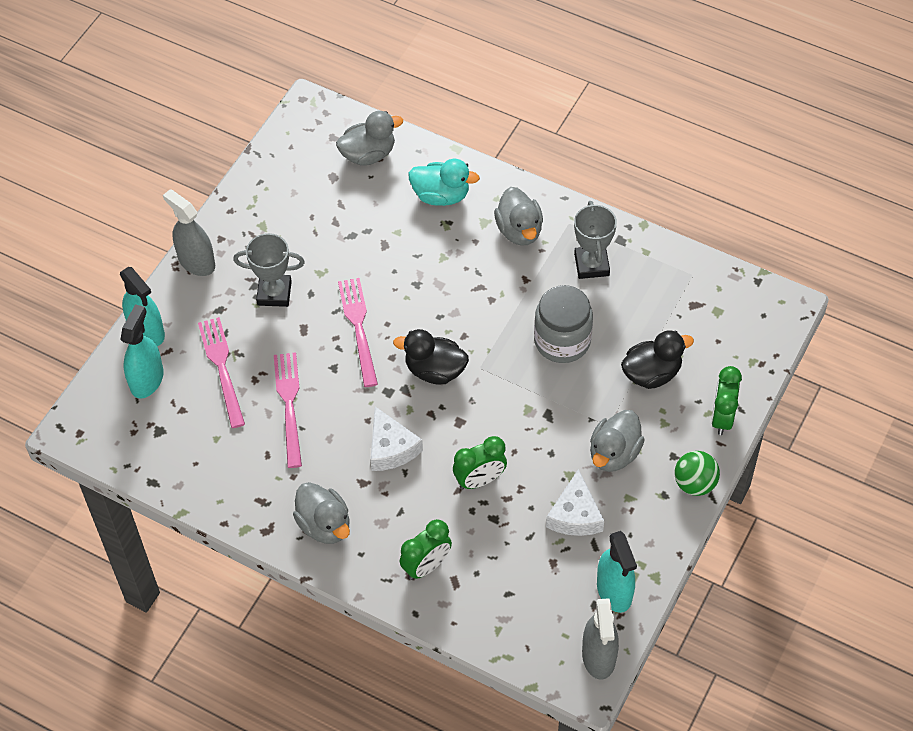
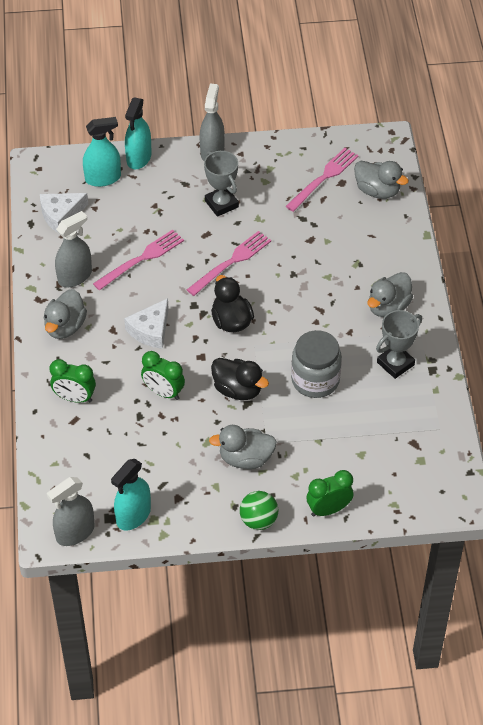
camera: 55 degrees right, 5 degrees down
pink fork [198,317,245,428] -> pink fork moved to [285,148,359,212]
turquoise duck [408,159,480,206] -> none
white cheese [546,469,604,536] -> white cheese moved to [40,193,88,233]
black duck [621,330,694,389] -> black duck moved to [211,358,269,400]
none -> grey spray bottle [55,211,92,287]

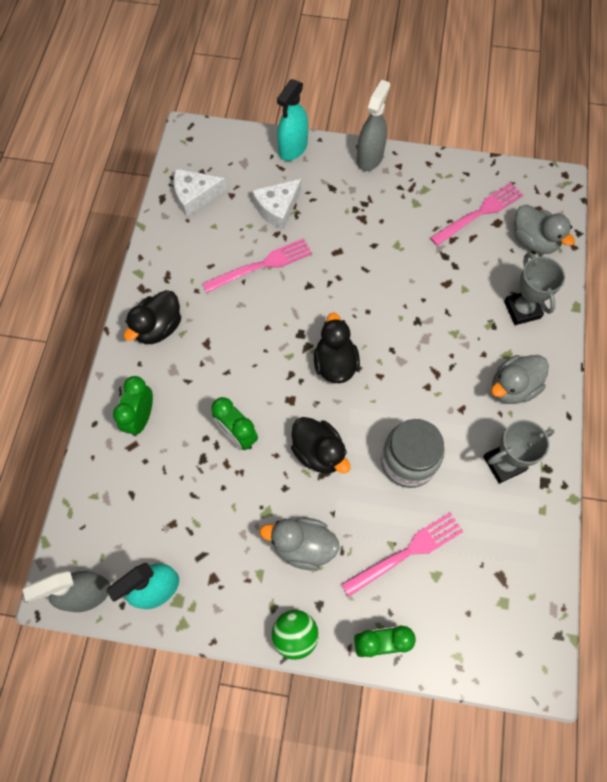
camera: 15 degrees right, 15 degrees up
grey duck [44,289,87,339] -> black duck [124,290,181,344]
green clock [49,359,96,403] -> green clock turned 75 degrees clockwise [113,376,153,436]
grey spray bottle [55,211,92,287] -> none
turquoise spray bottle [83,117,121,187] -> none
white cheese [124,298,169,349] -> white cheese moved to [252,179,301,230]
pink fork [187,231,271,296] -> pink fork moved to [342,512,463,597]
grey trophy [204,151,239,217] -> grey trophy moved to [504,252,565,325]

